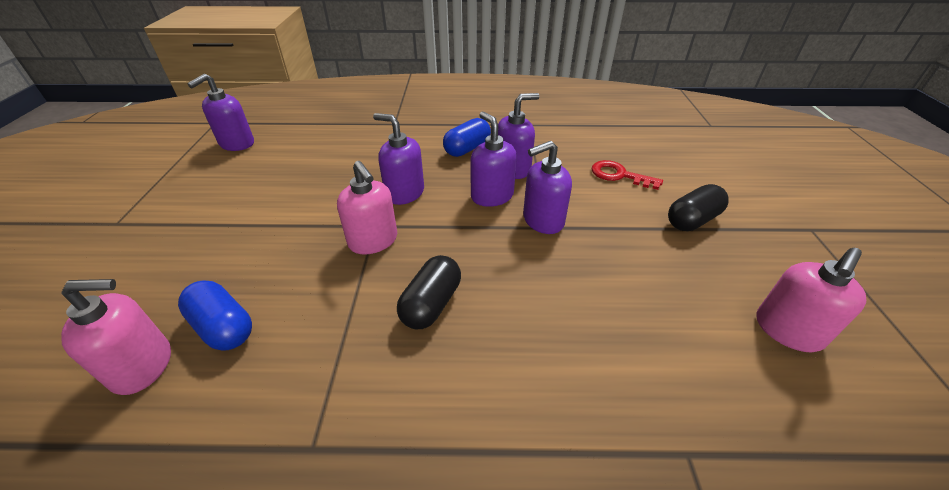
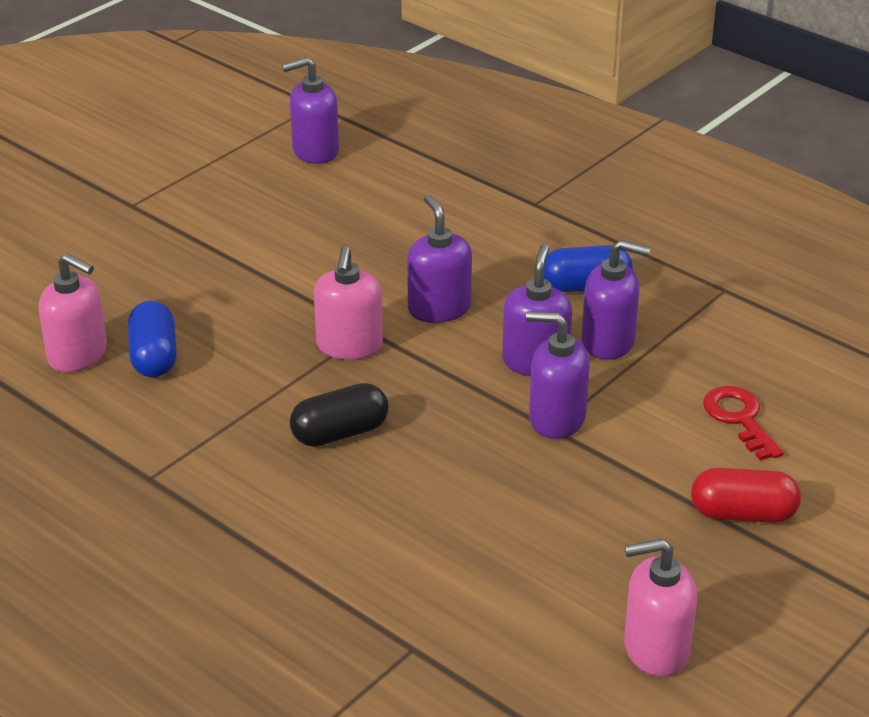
camera: 40 degrees right, 5 degrees down
black capsule [668,184,729,231] -> red capsule [691,468,801,523]

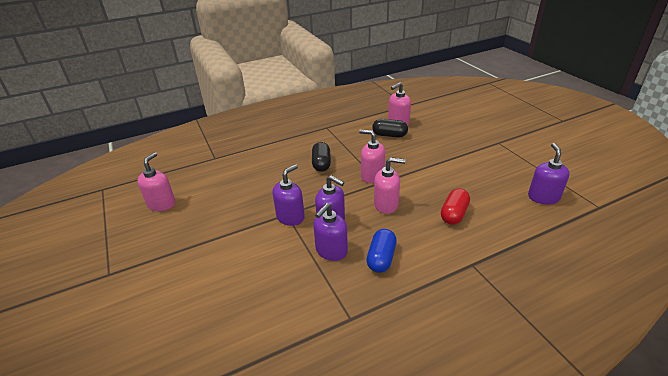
camera: 115 degrees right, 0 degrees up
blue capsule [128,301,177,377] -> black capsule [372,119,408,137]
purple soap dispenser [407,195,472,323] -> pink soap dispenser [374,157,405,214]
red capsule [691,468,801,523] -> red capsule moved to [441,188,470,225]
red key [703,386,784,461] -> none

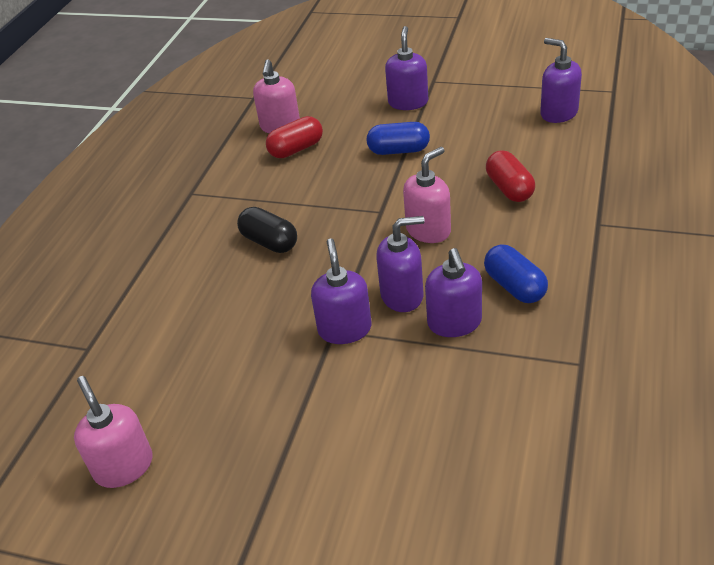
camera: 45 degrees left, 5 degrees up
pink soap dispenser [359,129,385,183] -> none
black capsule [372,119,408,137] -> red capsule [266,116,323,158]
none -> blue capsule [366,122,430,155]
none -> purple soap dispenser [385,26,428,110]

